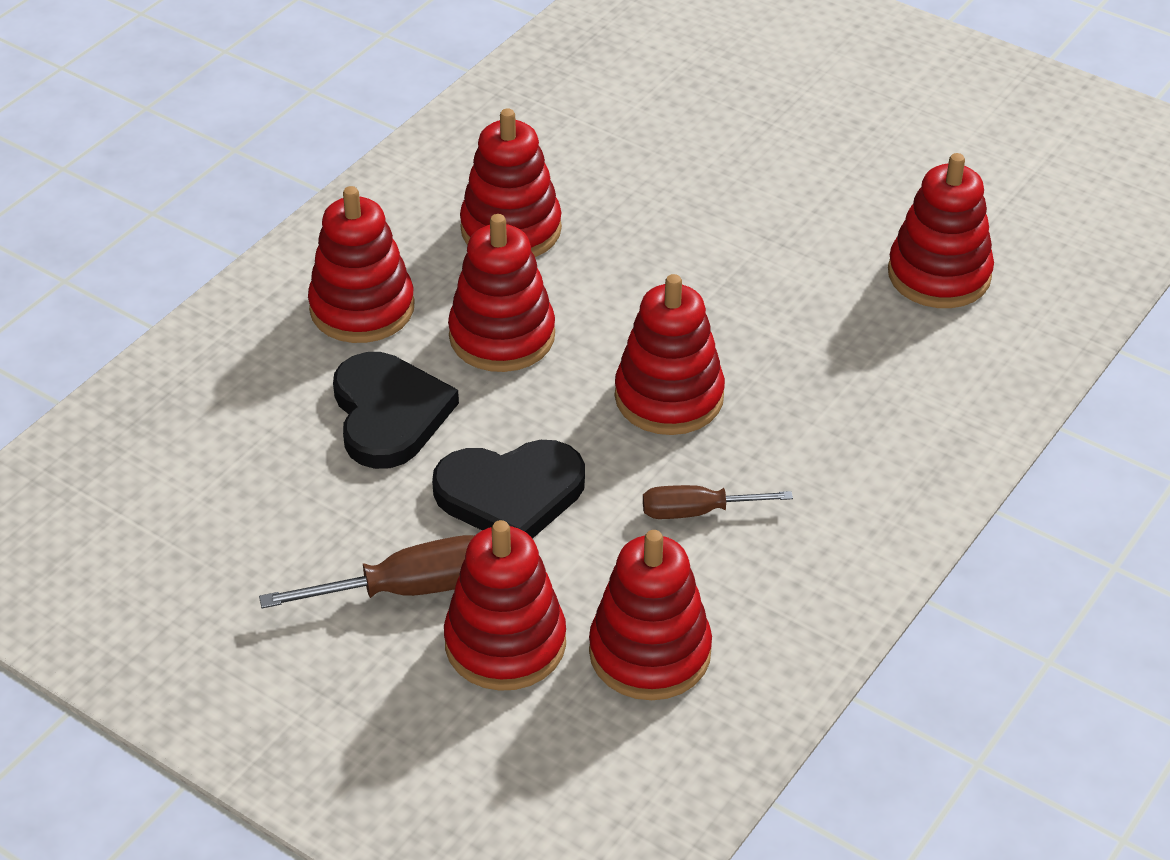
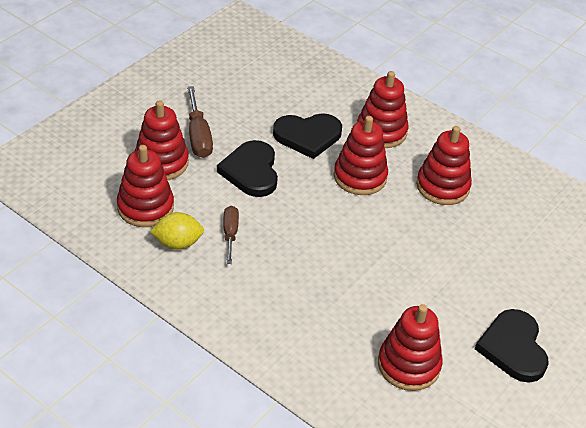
camera: 90 degrees right, 0 degrees up
red stacking toy [615,274,725,435] -> none
none -> yellow lemon [150,212,204,250]
none -> black heart [475,309,549,383]

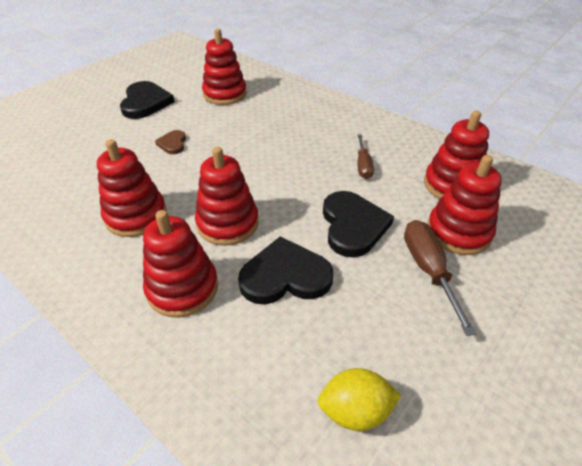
camera: 175 degrees left, 0 degrees up
yellow lemon [150,212,204,250] -> yellow lemon moved to [318,368,402,431]
none -> brown heart [155,130,186,154]

